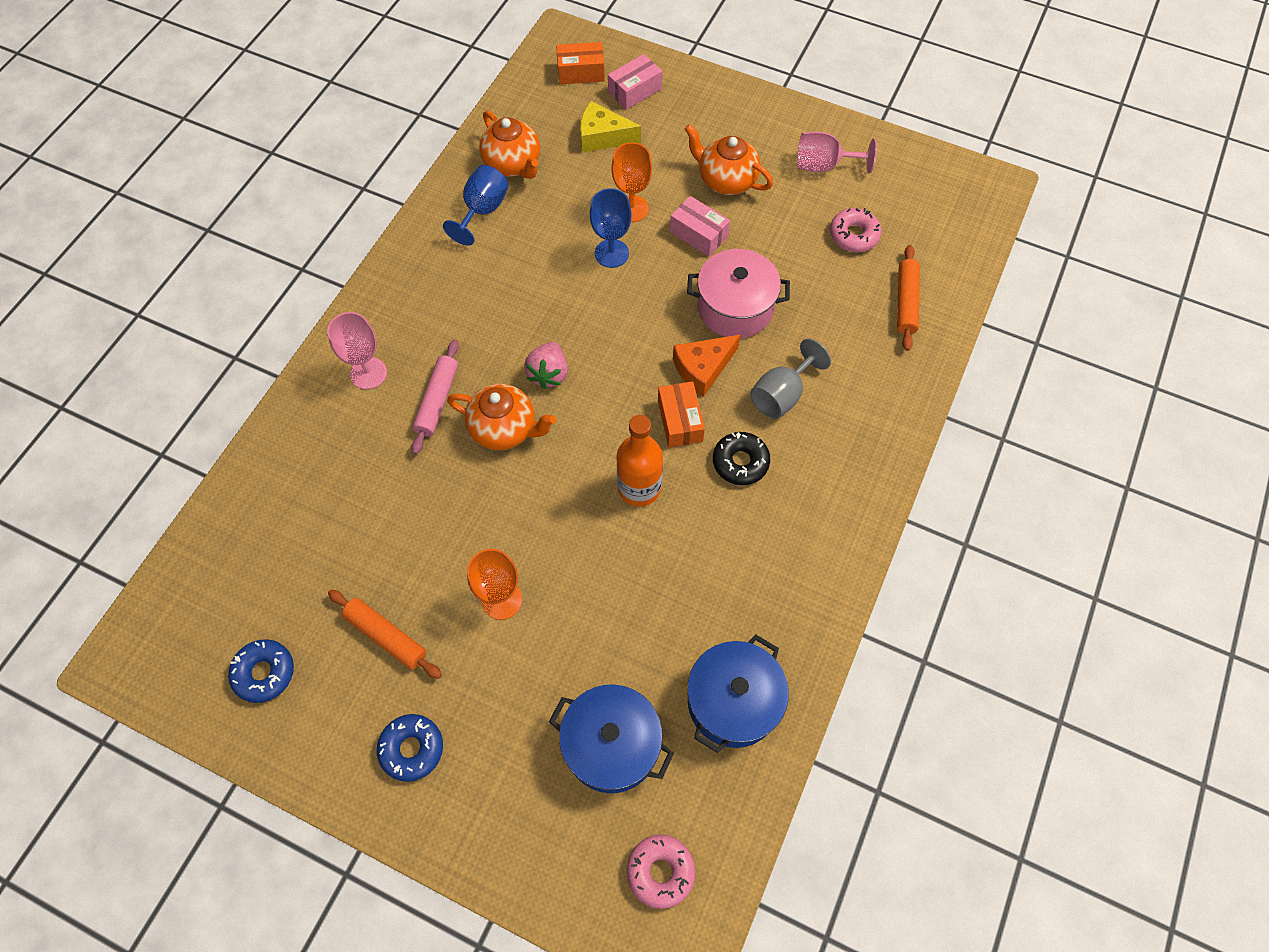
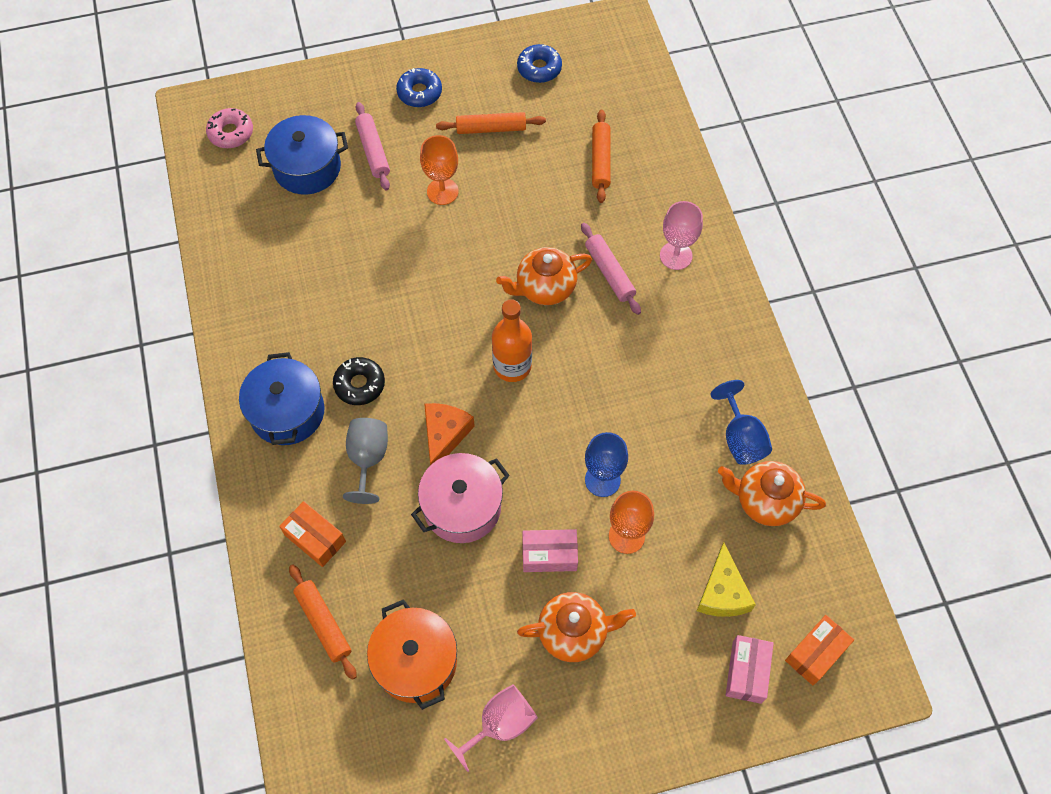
camera: 140 degrees right, 0 degrees up
pink strawberry [524,342,568,389] -> none
yellow cheese [580,101,641,153] -> yellow cheese turned 120 degrees clockwise [697,543,756,617]
orange bottle [617,415,663,506] -> orange bottle moved to [492,299,532,382]
orange box [658,381,705,448] -> orange box moved to [279,501,346,567]
blue pot [687,635,789,753] -> blue pot moved to [239,352,324,445]
pink donut [830,208,882,252] -> orange pot [367,599,457,710]
none -> pink rolling pin [355,102,390,190]
none -> orange rolling pin [592,110,611,203]

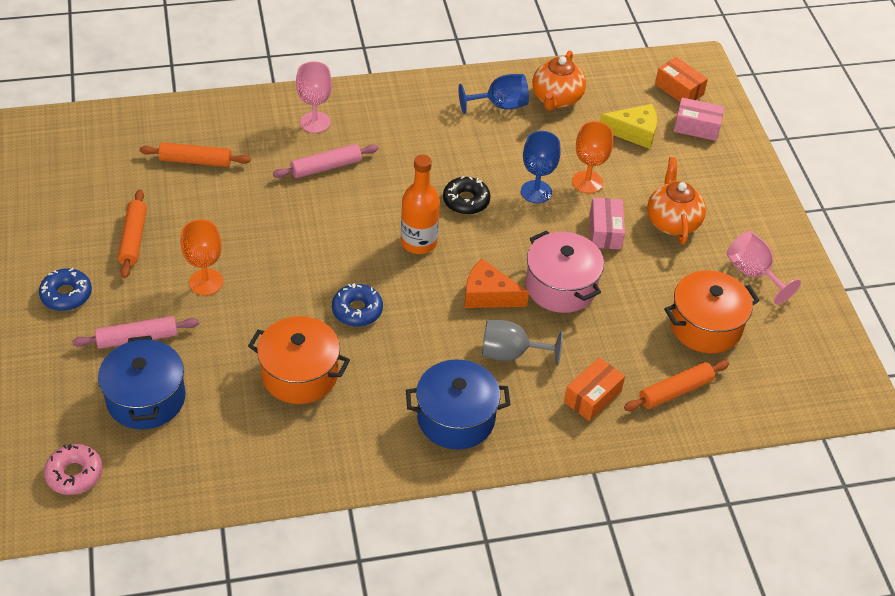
camera: 90 degrees left, 15 degrees down
black donut [333,357,385,405] -> black donut moved to [443,176,490,215]
orange teapot [496,247,592,305] -> none
blue donut [517,44,562,83] -> blue donut moved to [332,283,383,327]
none -> orange pot [248,316,350,404]

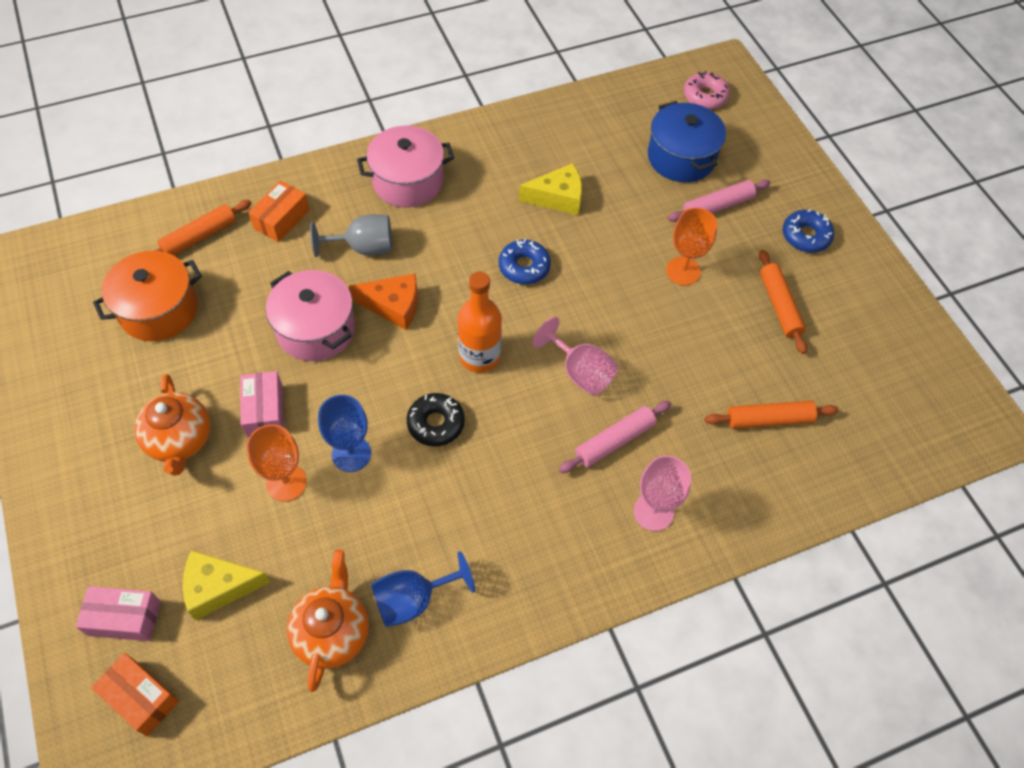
camera: 170 degrees right, 10 degrees up
orange pot [248,316,350,404] -> yellow cheese [519,163,582,215]
blue pot [406,359,510,450] -> pink pot [357,126,454,208]
pink goblet [727,231,801,305] -> pink goblet moved to [533,317,618,396]

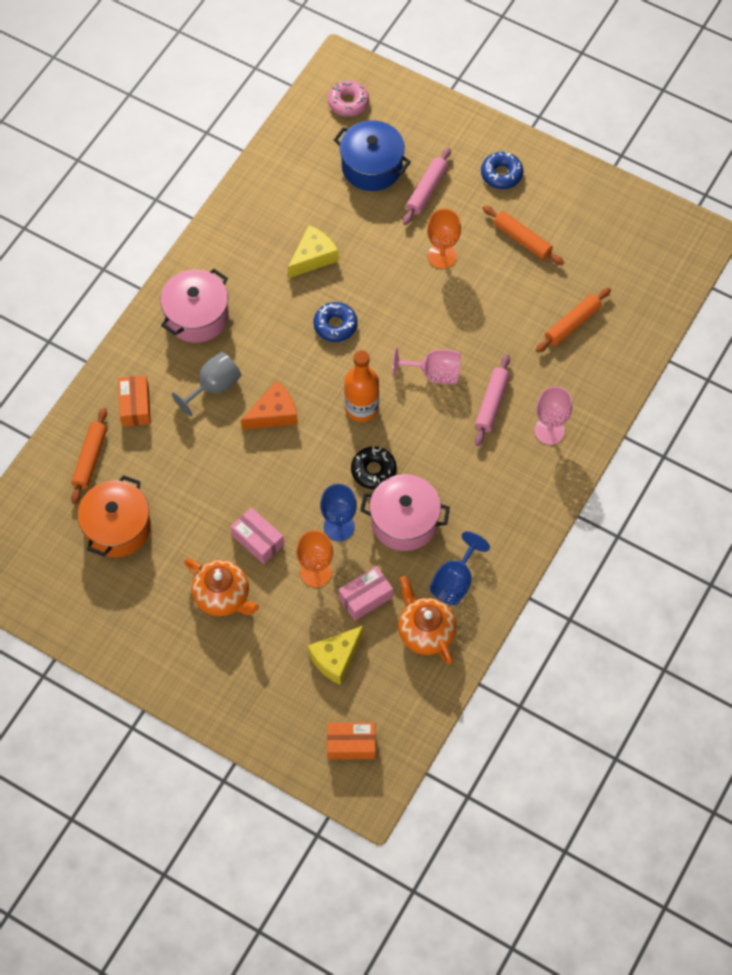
camera: 35 degrees left, 5 degrees up
pink box [75,586,161,641] -> pink box moved to [338,566,393,621]
pink pot [266,270,355,361] -> pink pot moved to [360,474,450,551]

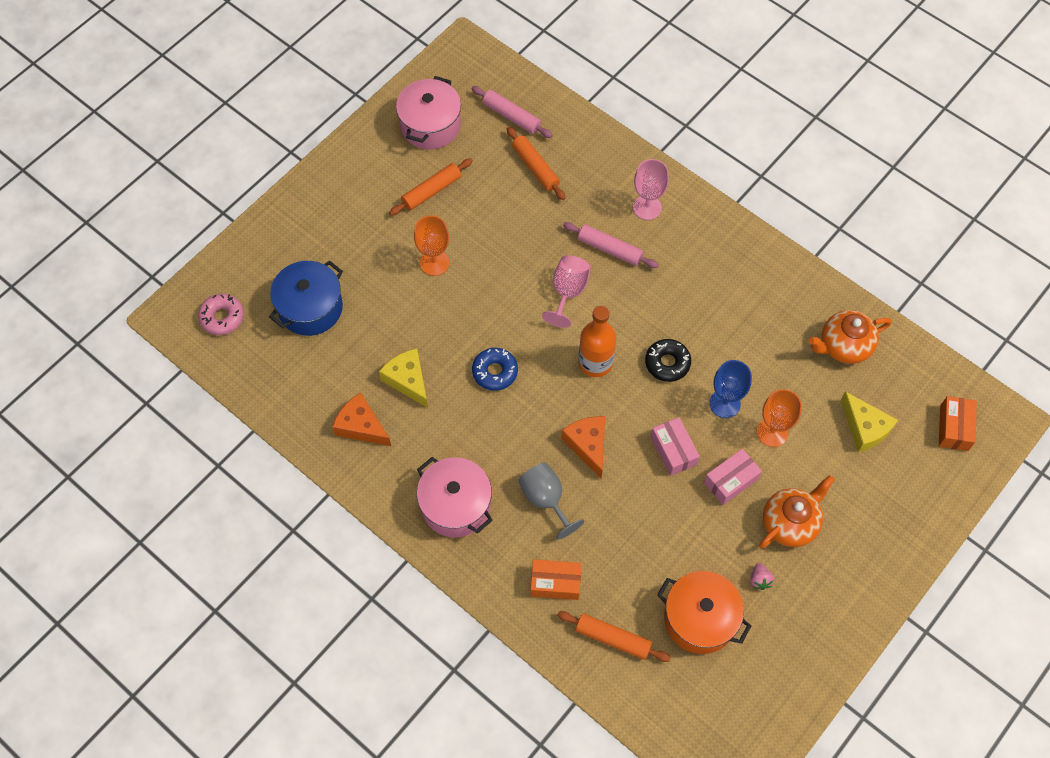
camera: 80 degrees left, 0 degrees up
pink box [338,566,393,621] -> pink box moved to [651,417,700,476]
pink pot [360,474,450,551] -> pink pot moved to [396,76,461,150]
pink rolling pin [403,147,451,225] -> pink rolling pin moved to [472,86,553,138]
blue goblet [429,531,490,605] -> none
blue donut [481,151,523,189] -> none
none -> orange cheese [332,393,391,446]
none -> pink strawberry [750,563,774,590]

